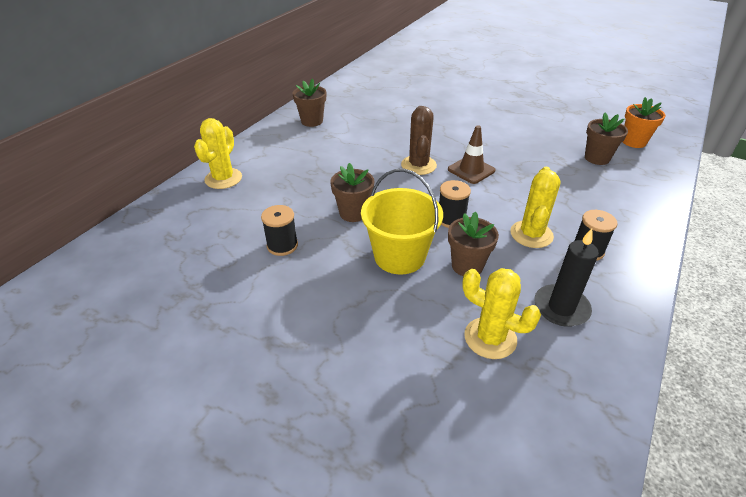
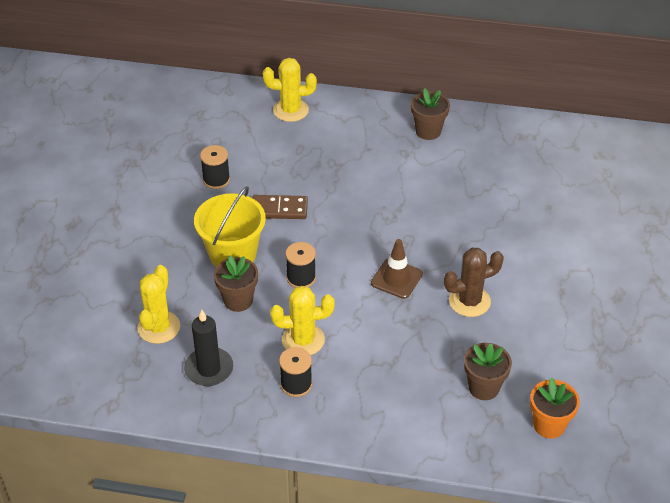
camera: 70 degrees right, 5 degrees up
brown flower pot [330,163,374,222] -> brown domino [252,195,308,219]
brown cactus [401,106,437,175] -> brown cactus moved to [444,248,504,317]

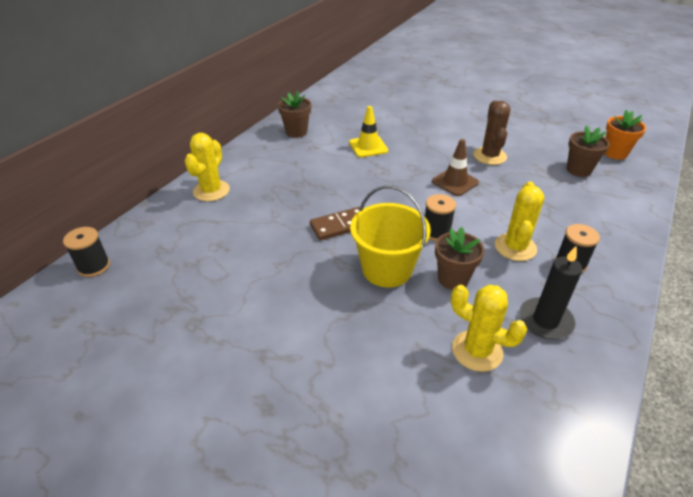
camera: 70 degrees left, 5 degrees down
black spool [200,145,230,189] -> black spool moved to [63,227,110,277]
brown domino [252,195,308,219] -> brown domino turned 45 degrees clockwise [310,207,360,240]
none -> yellow traffic cone [349,106,388,157]

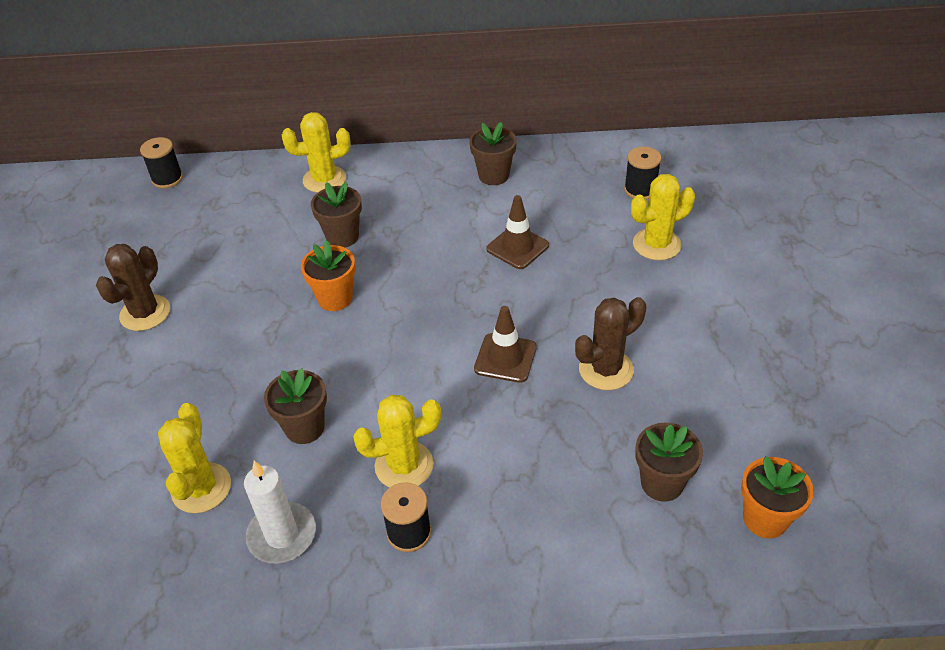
camera: 60 degrees right, 5 degrees up
brown domino [310,207,360,240] -> orange flower pot [301,240,355,311]
yellow traffic cone [349,106,388,157] -> brown traffic cone [486,195,549,269]
yellow bucket [350,185,431,288] -> none
black spool [425,194,456,241] -> black spool moved to [624,147,661,200]
black candle [519,246,583,339] -> white candle [244,461,316,564]
none -> brown cactus [96,244,170,331]
none -> brown flower pot [311,182,362,248]
none -> yellow cactus [631,174,695,260]

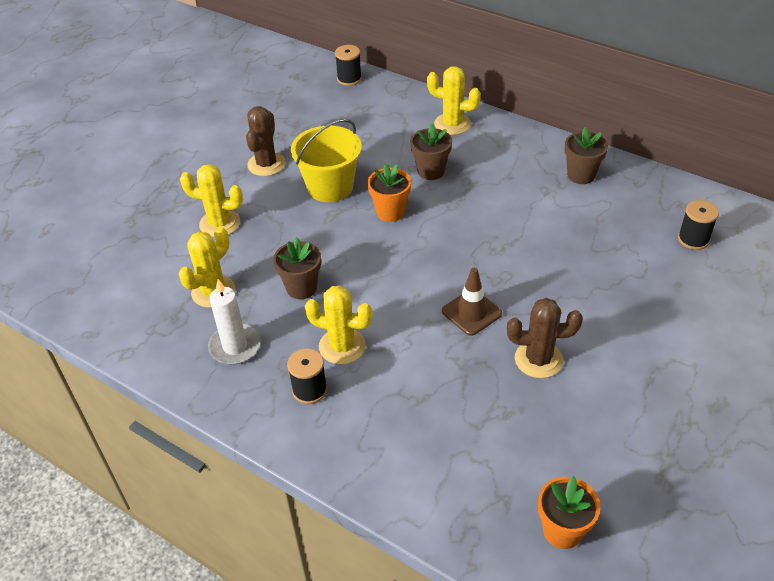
camera: 35 degrees right, 0 degrees up
brown cactus [96,244,170,331] -> brown cactus turned 45 degrees counterclockwise [246,106,286,176]
brown traffic cone [486,195,549,269] -> none
yellow cactus [631,174,695,260] -> yellow cactus moved to [180,164,243,237]
brown flower pot [635,423,703,502] -> none
none -> yellow bucket [291,119,362,202]

